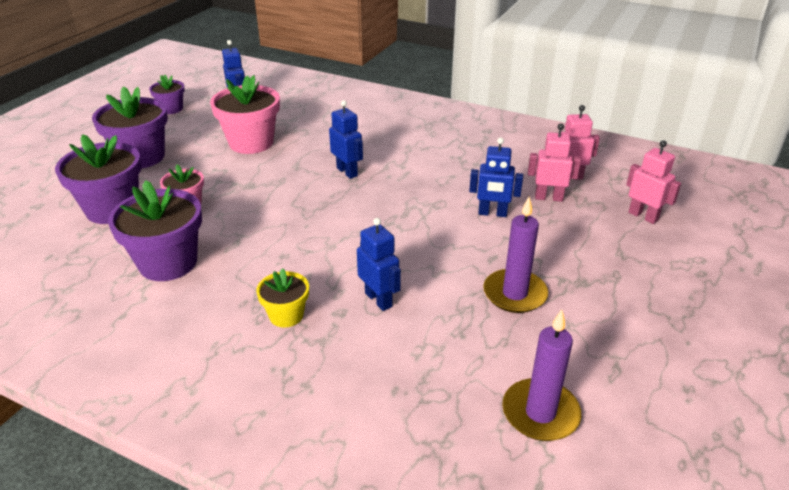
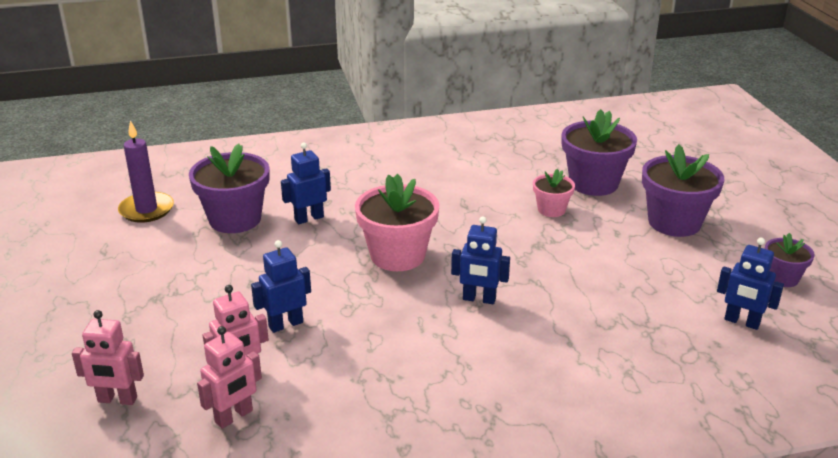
camera: 140 degrees right, 5 degrees down
purple flower pot [108,180,202,281] -> purple flower pot moved to [189,143,270,233]
pink flower pot [210,75,280,154] -> pink flower pot moved to [355,174,440,271]
yellow flower pot [256,268,309,328] -> none
blue robot [357,218,401,311] -> blue robot turned 135 degrees clockwise [281,143,331,224]
purple candle [483,197,548,313] -> none

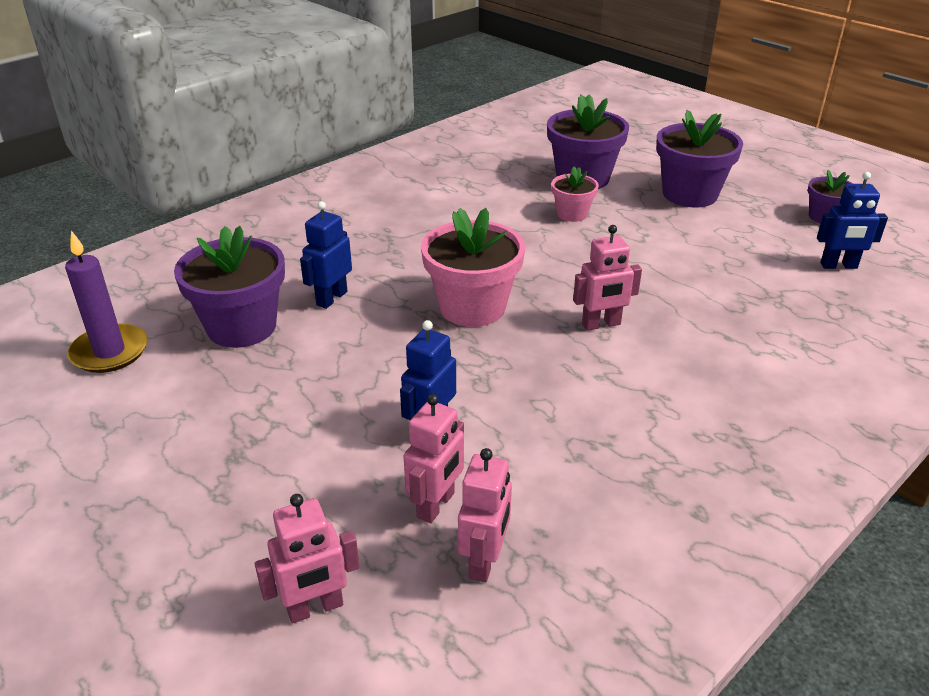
camera: 30 degrees left, 5 degrees up
blue robot [451,216,510,304] -> pink robot [573,225,642,331]

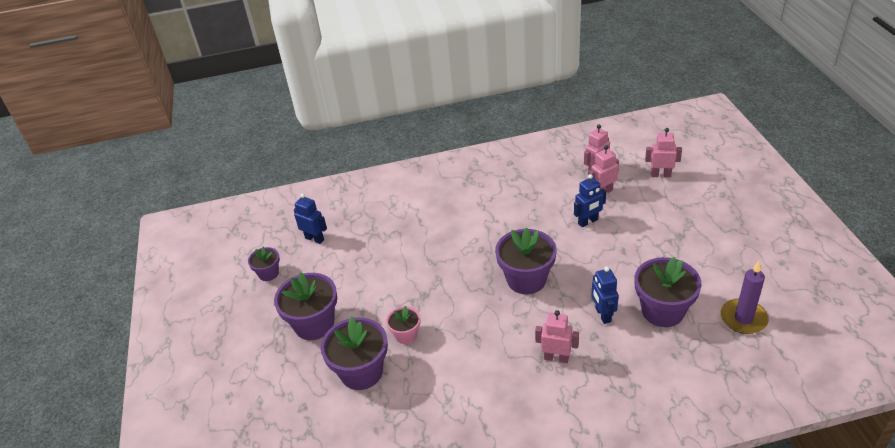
camera: 145 degrees left, 5 degrees up
blue robot [300,201,352,309] -> blue robot turned 105 degrees clockwise [591,267,619,324]
pink flower pot [421,208,525,327] -> purple flower pot [495,228,557,294]
pink robot [573,225,642,331] -> pink robot moved to [535,310,579,363]

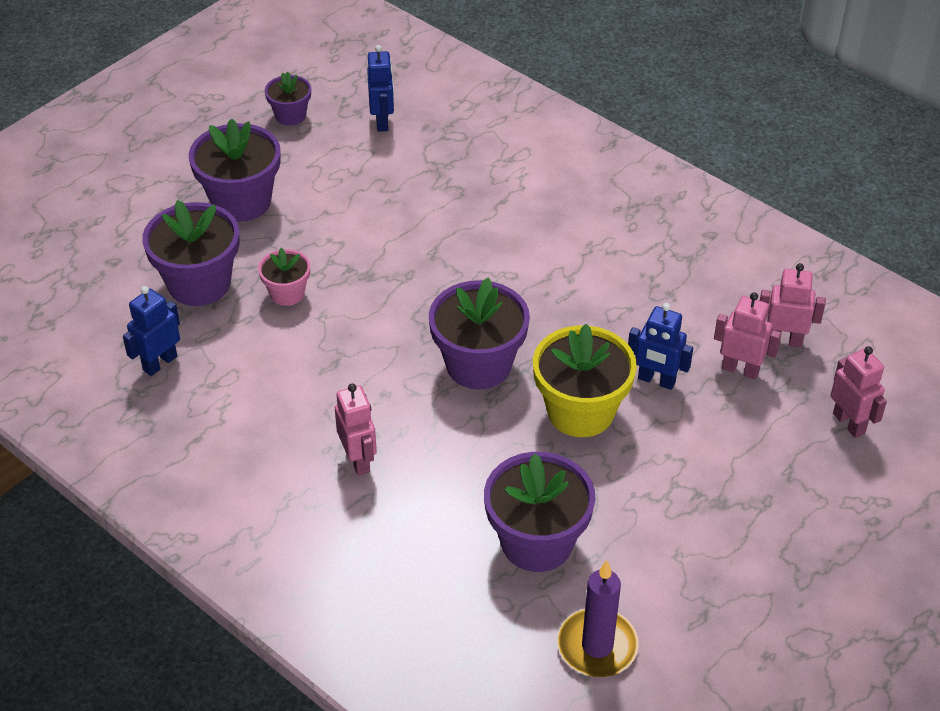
camera: 50 degrees right, 5 degrees up
blue robot [591,267,619,324] -> blue robot moved to [123,286,180,376]
none -> yellow flower pot [533,324,637,437]

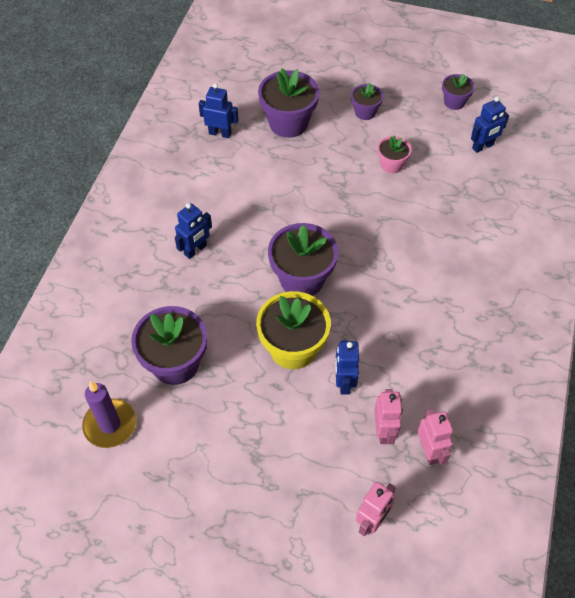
camera: 65 degrees right, 10 degrees up
purple flower pot [189,118,281,222] -> purple flower pot [351,83,383,120], size x0.55
pink flower pot [258,248,310,306] -> pink flower pot moved to [377,135,412,173]
pink robot [335,384,377,476] -> blue robot [175,203,212,259]

